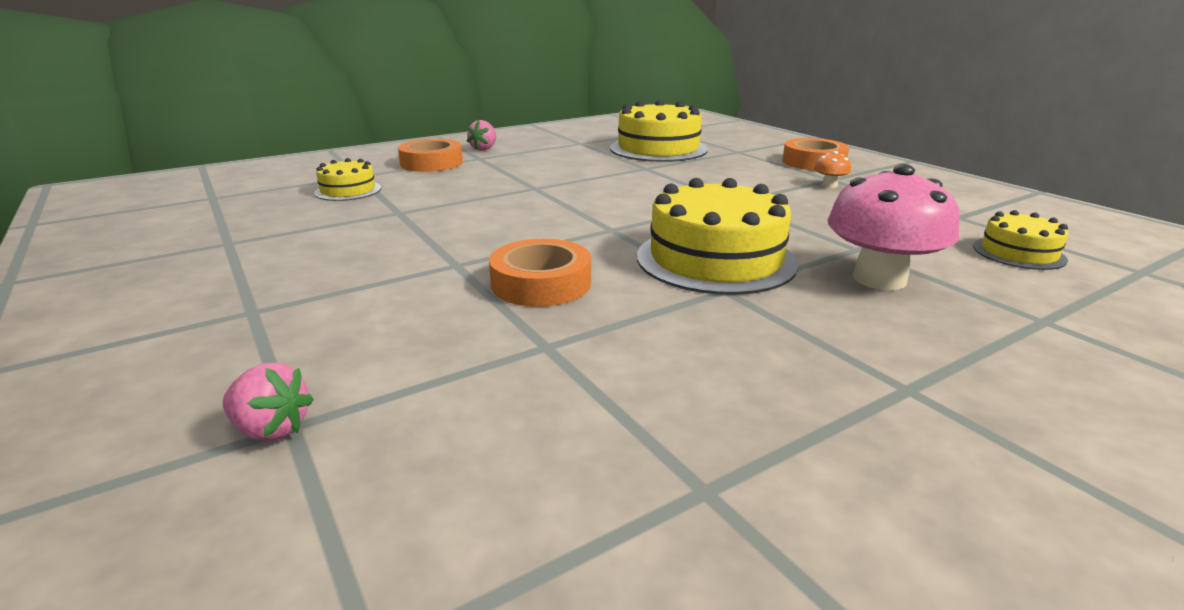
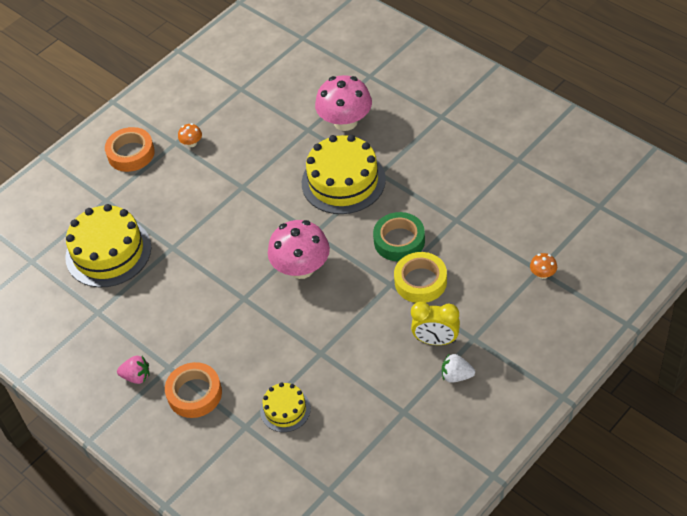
camera: 100 degrees left, 25 degrees up
pink strawberry [223,362,314,441] -> orange mushroom [530,253,557,279]
orange tape [489,239,591,307] -> green tape [373,212,425,262]
yellow cake [973,210,1069,270] -> none
none -> pink mushroom [268,220,330,279]
none -> yellow tape [394,252,447,303]
none -> yellow clock [411,302,460,345]
none -> white strawberry [442,353,475,383]

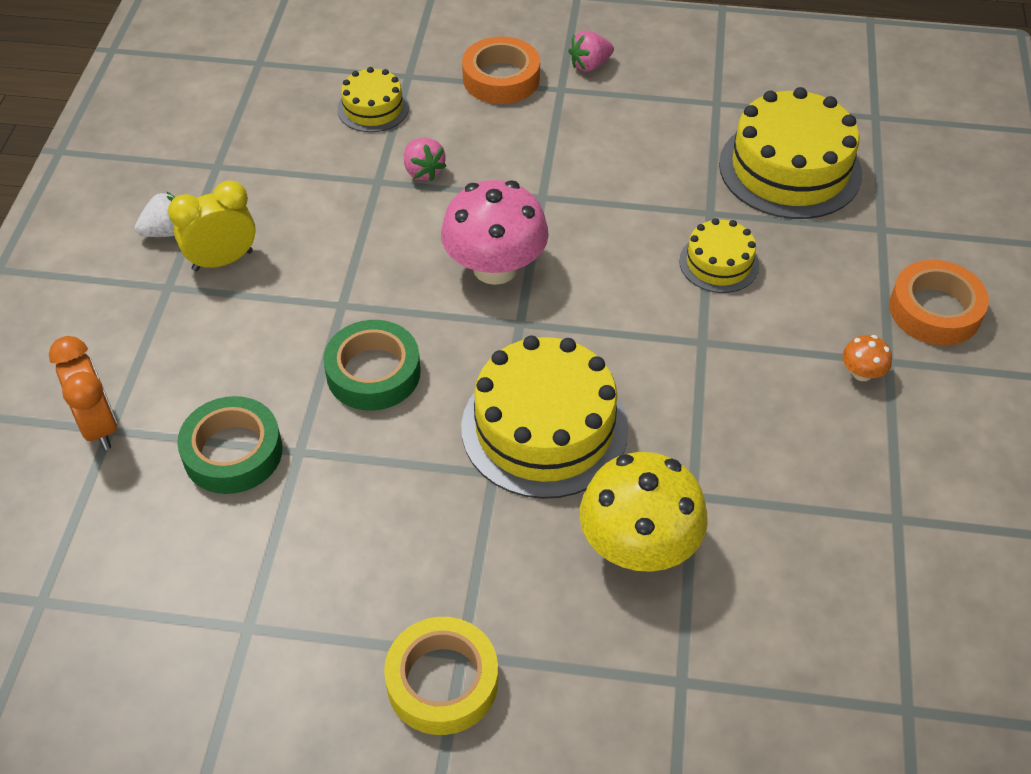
camera: 140 degrees right, 0 degrees up
pink mushroom [315,75,372,131] -> yellow mushroom [580,452,708,572]
yellow tape [394,252,447,303] -> yellow tape moved to [384,617,498,735]
orange mushroom [530,253,557,279] -> orange clock [49,336,117,450]
none -> green tape [177,396,283,494]
none -> pink strawberry [404,138,446,181]
none -> yellow cake [679,218,759,293]

